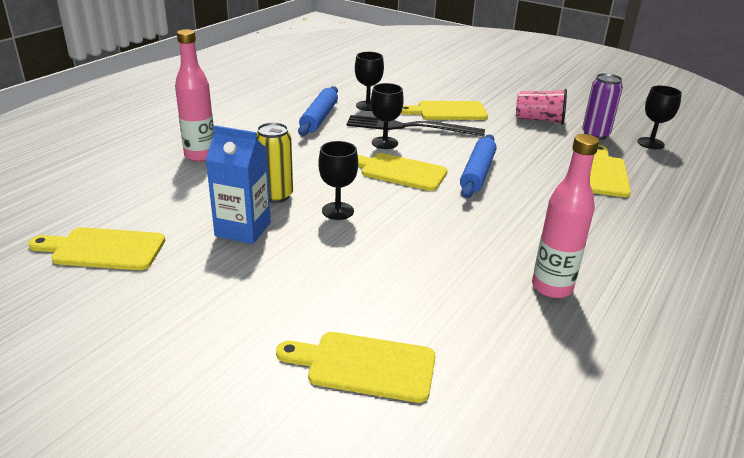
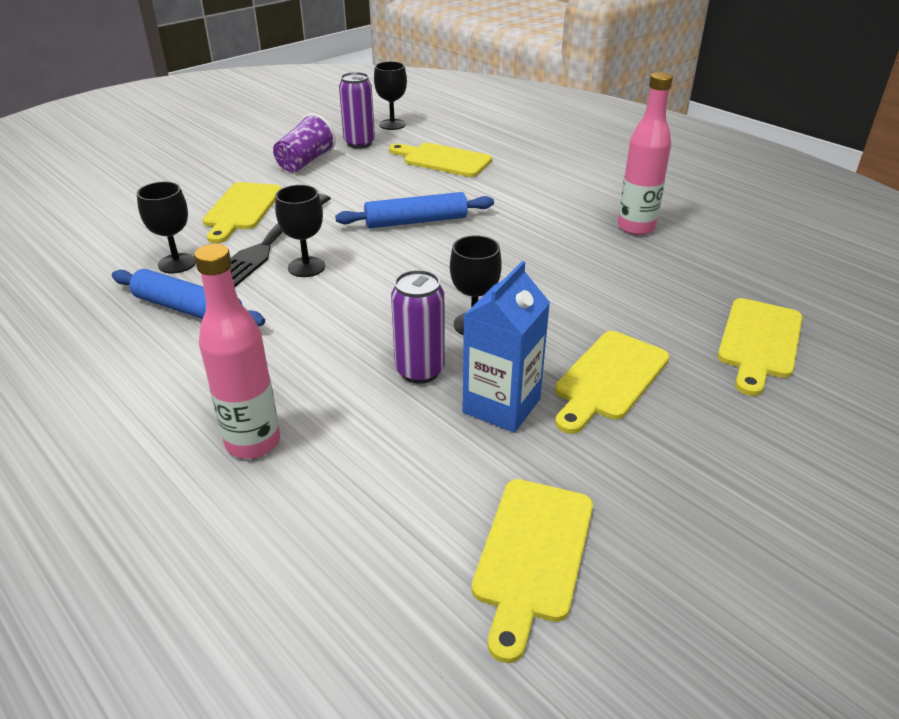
camera: 75 degrees left, 5 degrees up
yellow can [257,122,293,203] -> purple can [391,270,445,384]
yellow cutting board [358,153,447,191] -> yellow cutting board moved to [555,331,670,434]
blue rolling pin [460,134,497,198] -> blue rolling pin turned 45 degrees counterclockwise [335,192,494,228]
pink cup [516,89,567,125] -> purple cup [273,113,336,172]

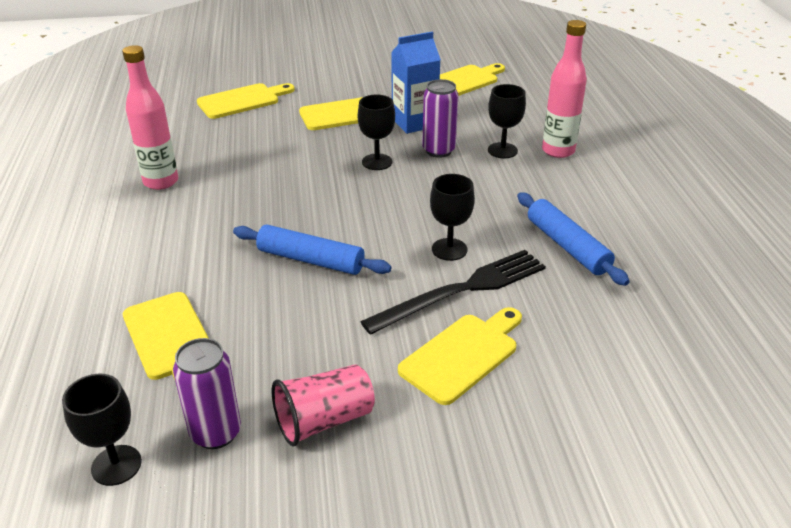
camera: 145 degrees left, 0 degrees up
black goblet [137,182,196,273] -> black goblet moved to [488,84,526,158]
purple cup [273,113,336,172] -> pink cup [272,365,375,446]

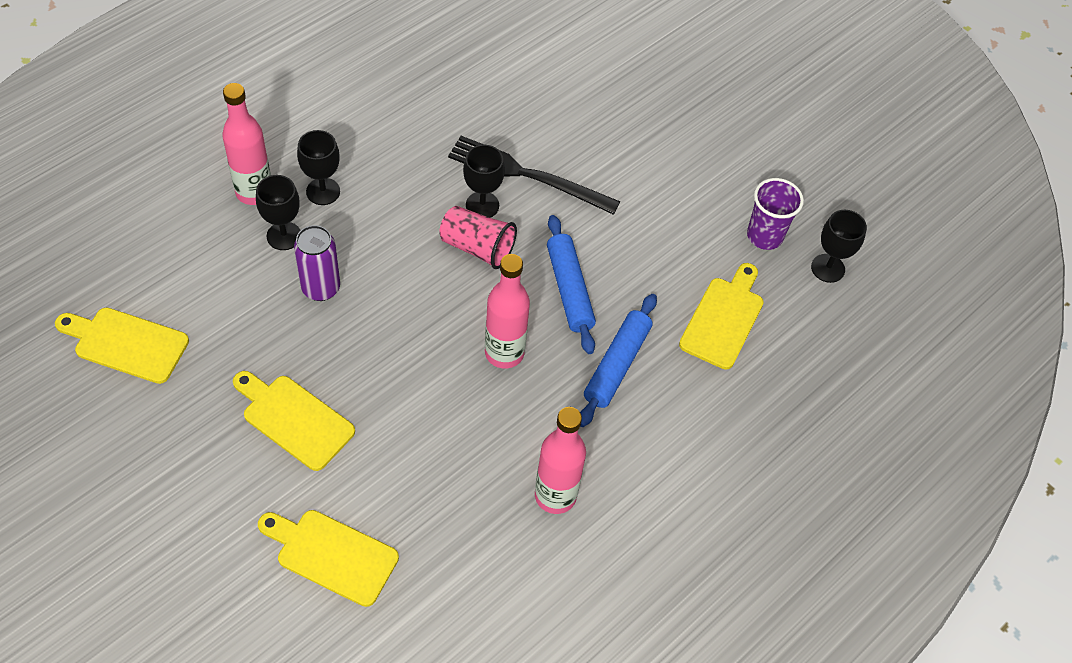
camera: 130 degrees left, 20 degrees up
purple can [173,338,241,449] -> purple cup [747,178,804,250]
pink cup [272,365,375,446] -> pink cup moved to [439,206,517,269]
black goblet [358,95,395,170] -> black goblet moved to [297,130,340,205]
blue carton [391,31,441,134] -> none
yellow cutting board [398,307,522,405] -> none
blue rolling pin [517,192,630,286] -> blue rolling pin moved to [580,294,657,427]
none -> pink bottle [485,254,530,369]

